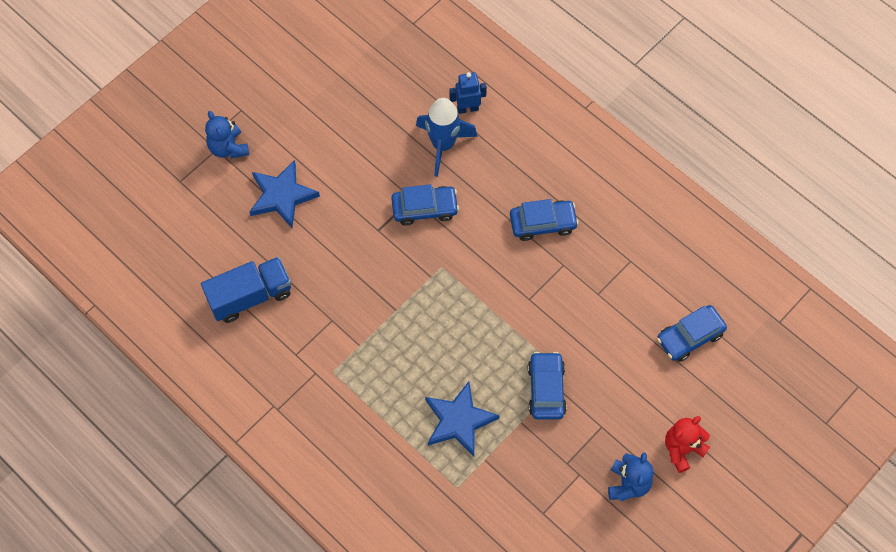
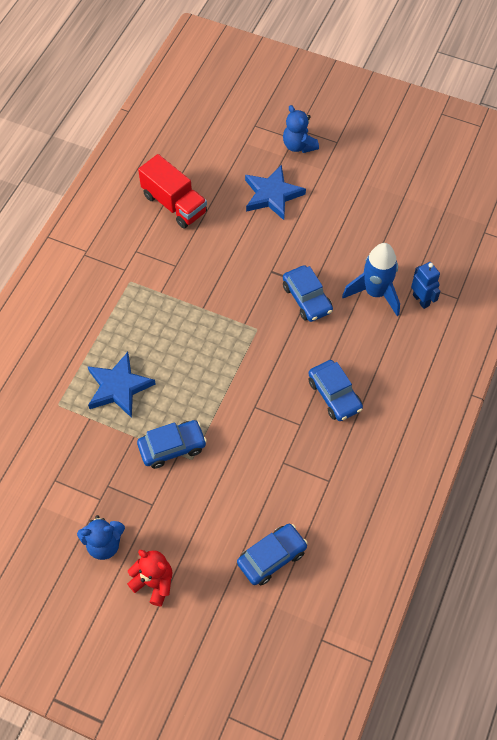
camera: 70 degrees right, 5 degrees down
blue truck [201,257,291,323] -> red truck [138,154,207,228]
blue teddy bear [205,111,249,159] -> blue teddy bear turned 75 degrees counterclockwise [283,105,319,153]
blue car [657,305,727,362] -> blue car turned 105 degrees clockwise [237,524,308,586]

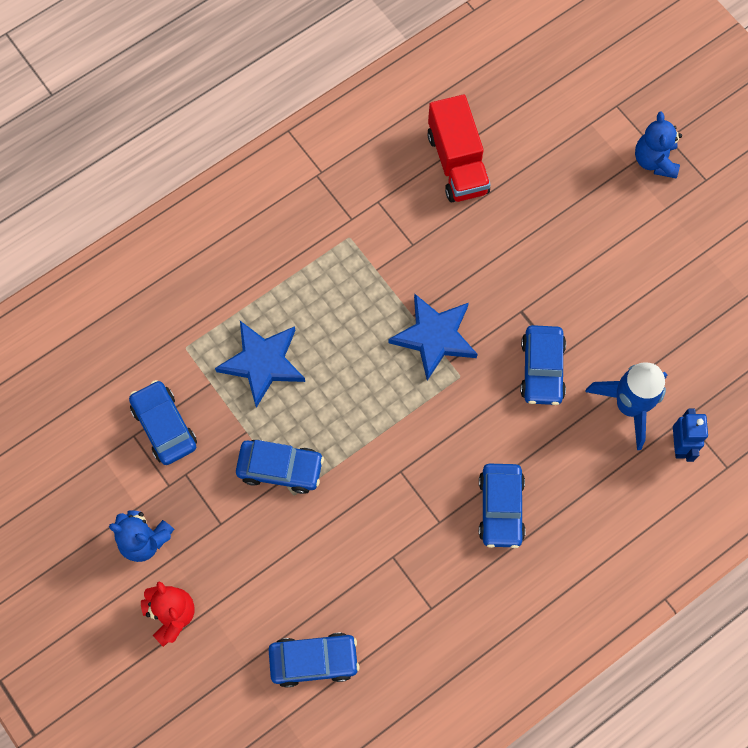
camera: 30 degrees right, 10 degrees up
blue star [245,165,306,220] -> blue star moved to [388,293,478,381]
none -> blue car [129,380,197,465]

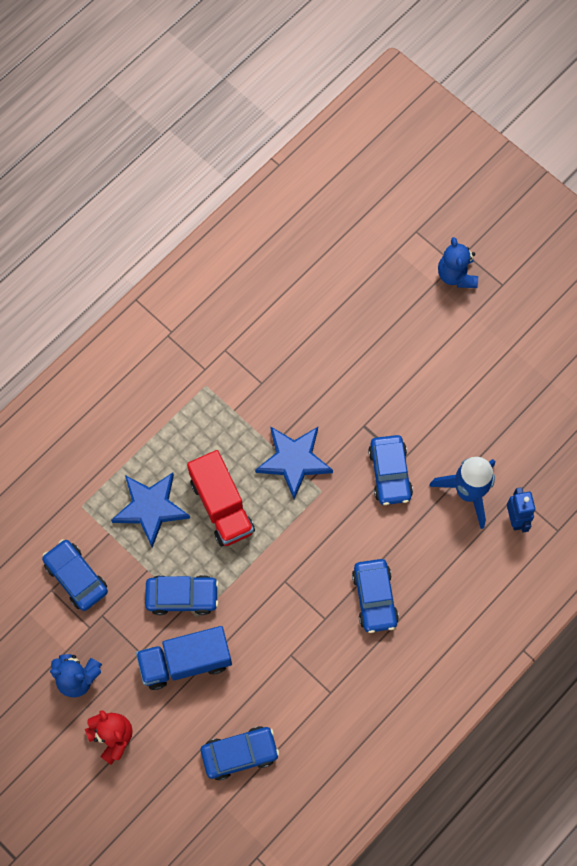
camera: 10 degrees left, 0 degrees up
red truck [427,95,491,202] -> red truck moved to [187,450,255,546]
none -> blue truck [136,626,232,690]

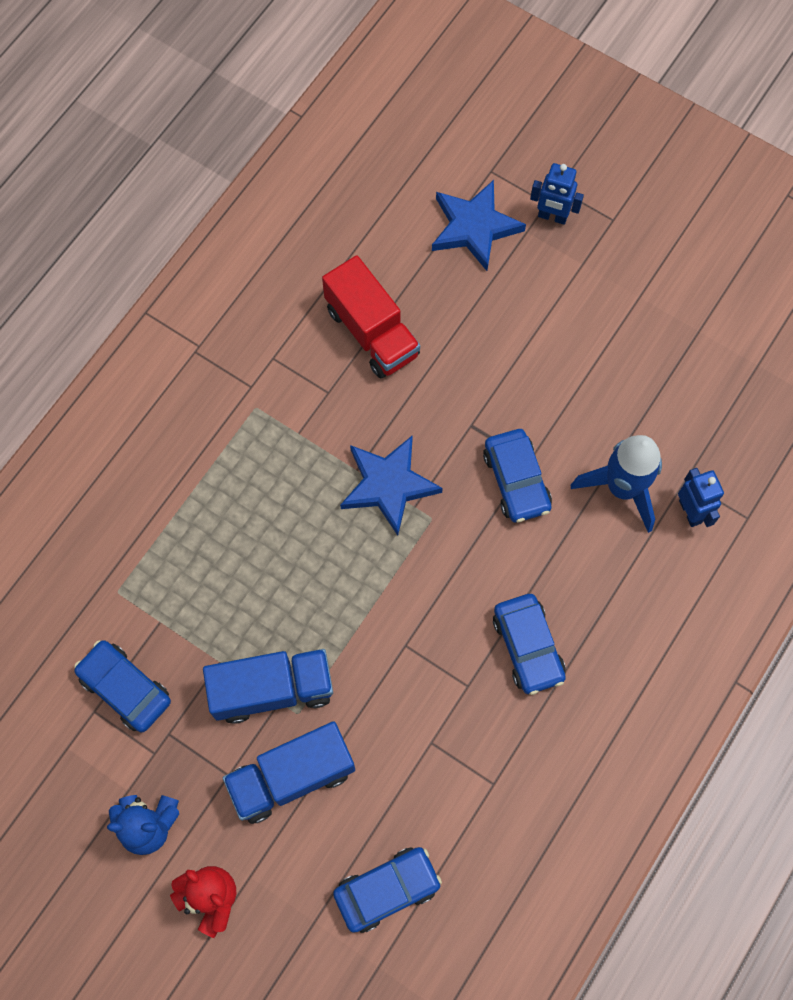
camera: 10 degrees left, 0 degrees up
blue star [111,473,190,548] -> blue star moved to [432,180,526,271]
blue car [145,575,219,615] -> blue truck [203,649,333,724]
red truck [187,450,255,546] -> red truck moved to [322,255,420,378]
blue teddy bear [438,237,478,288] -> blue robot [530,163,584,225]

